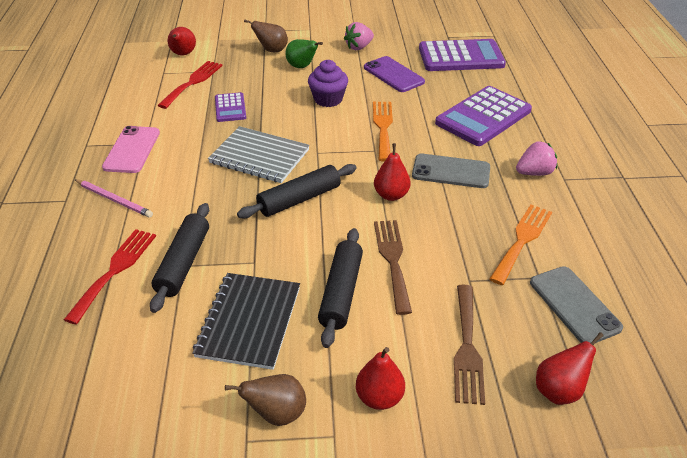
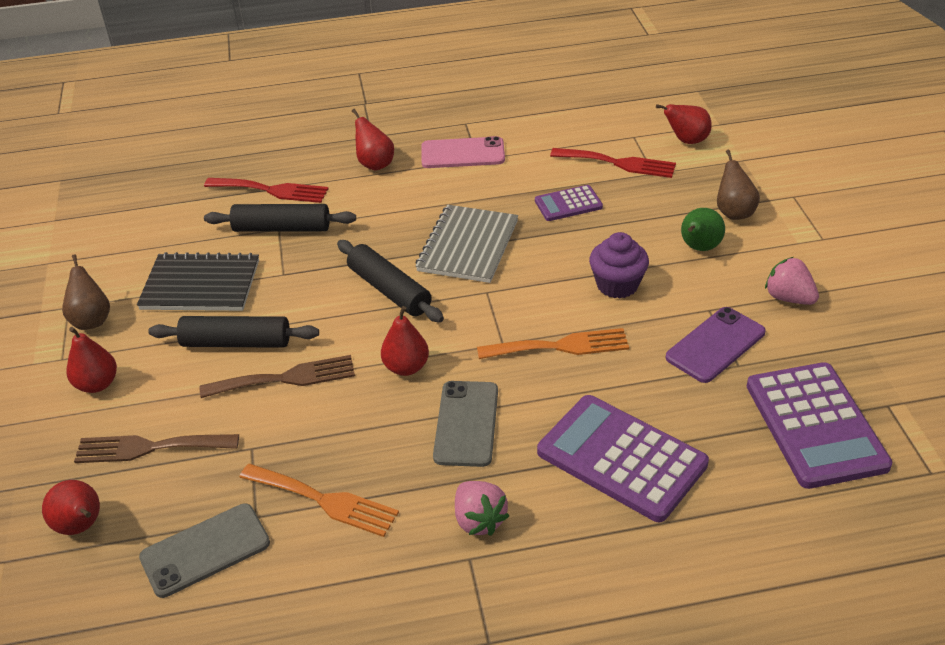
camera: 85 degrees right, 0 degrees up
pink pencil [74,179,153,218] -> red pear [352,109,394,170]

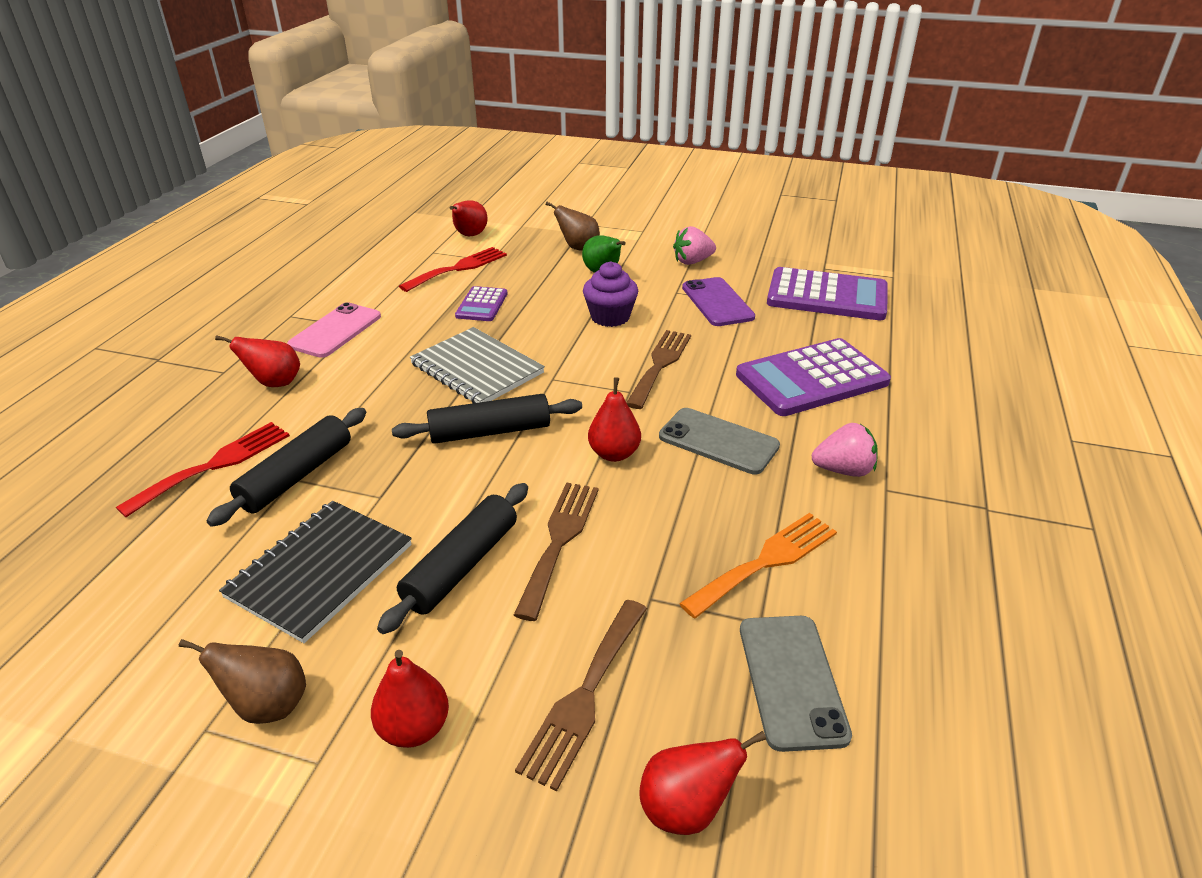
camera: 65 degrees left, 5 degrees down
orange fork [477,328,629,359] -> brown fork [626,330,691,409]

